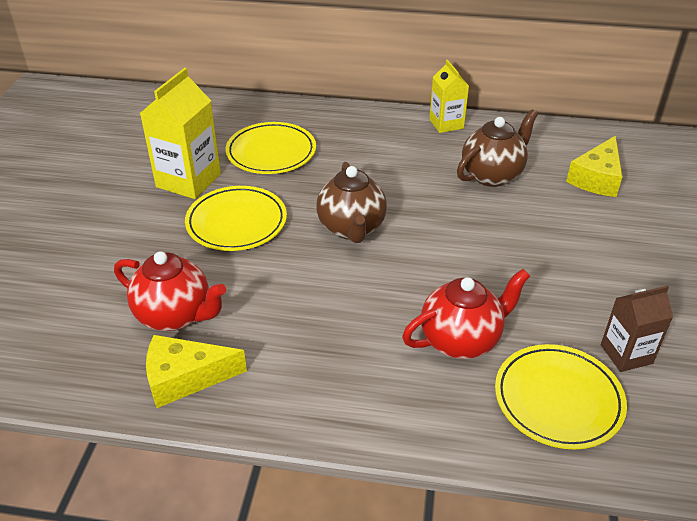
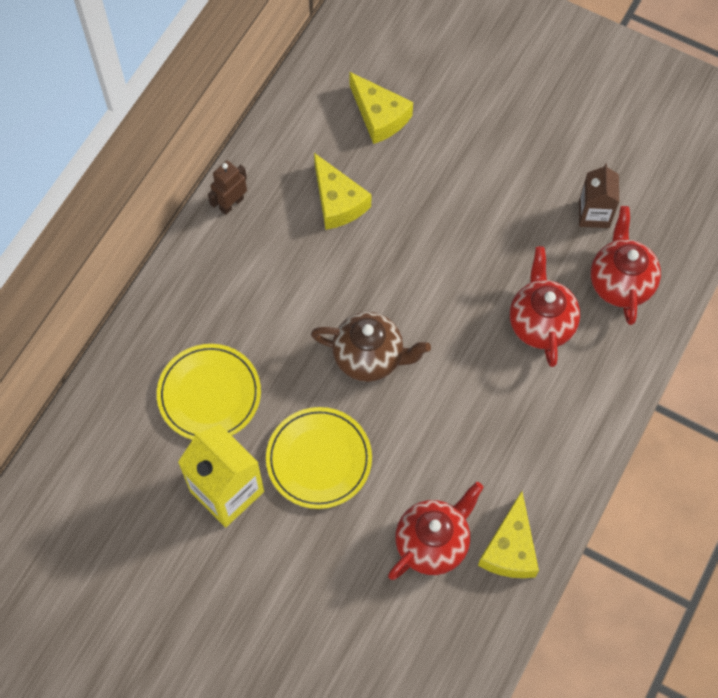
camera: 70 degrees left, 25 degrees up
yellow carton [429,60,469,133] -> brown robot [208,161,247,215]
brown teapot [457,109,538,187] -> yellow cheese [314,153,371,230]
yellow plate [495,344,627,449] -> red teapot [591,206,661,325]

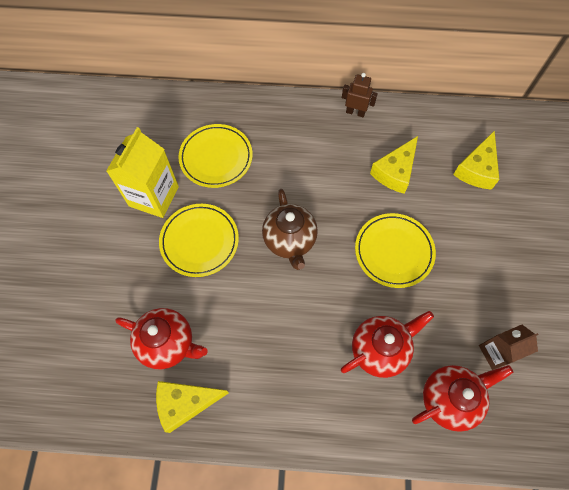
camera: 65 degrees right, 0 degrees up
none -> yellow plate [355,213,436,288]

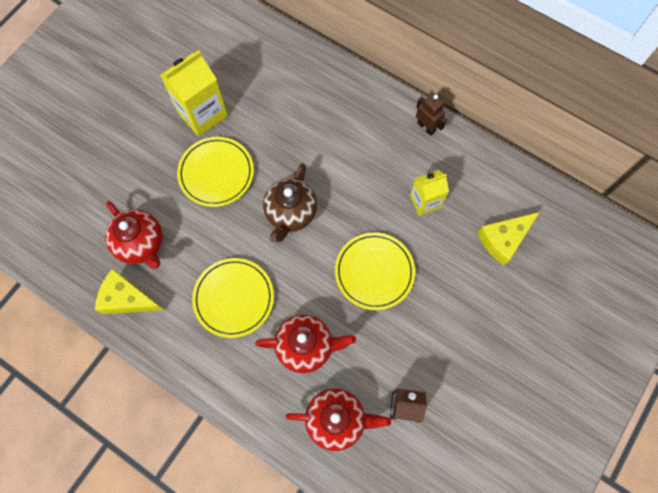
camera: 30 degrees right, 5 degrees up
yellow plate [178,124,253,188] -> yellow plate moved to [192,258,274,338]
yellow cheese [370,136,418,194] -> yellow carton [410,170,449,216]

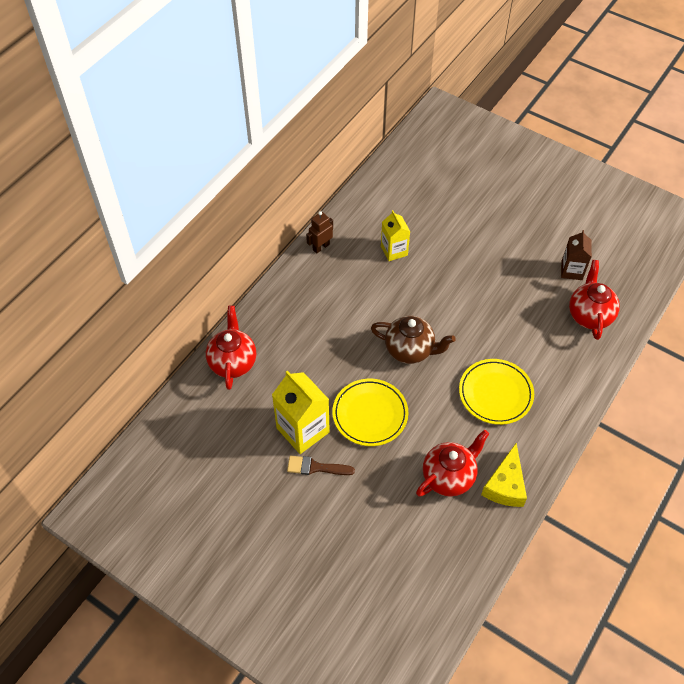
camera: 90 degrees left, 15 degrees down
red teapot [255,314,356,373] -> red teapot moved to [206,305,256,390]
yellow plate [335,232,415,310] -> none
yellow cheese [478,212,540,265] -> none
none -> brown brush [287,456,355,475]

